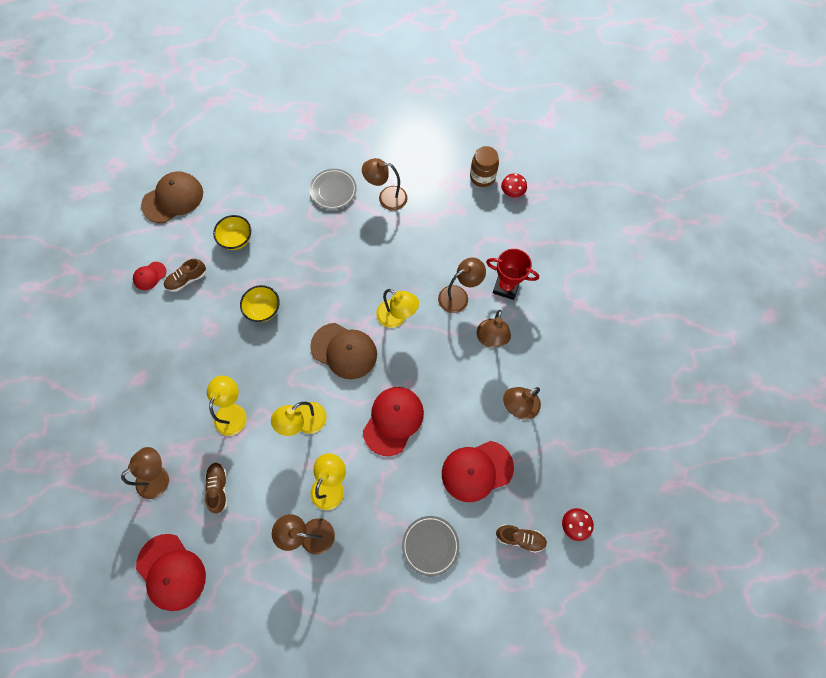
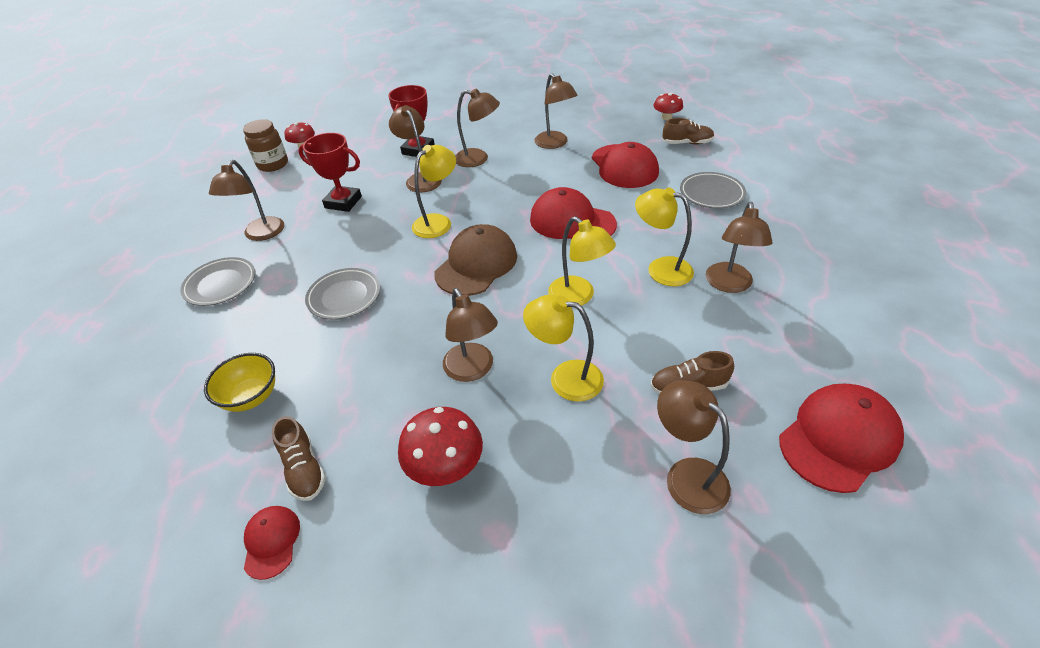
camera: 85 degrees left, 25 degrees down
red cap [133,262,166,290] -> red cap turned 150 degrees counterclockwise [244,506,300,580]
brown cap [141,171,203,223] -> none
yellow bowl [240,285,280,322] -> none
brown shoe [496,525,547,553] -> brown shoe turned 75 degrees clockwise [662,118,714,144]
none -> red trophy [298,133,362,212]
none -> grey plate [305,268,380,320]
none -> red mushroom [398,407,483,486]
none -> brown lamp [443,288,498,382]

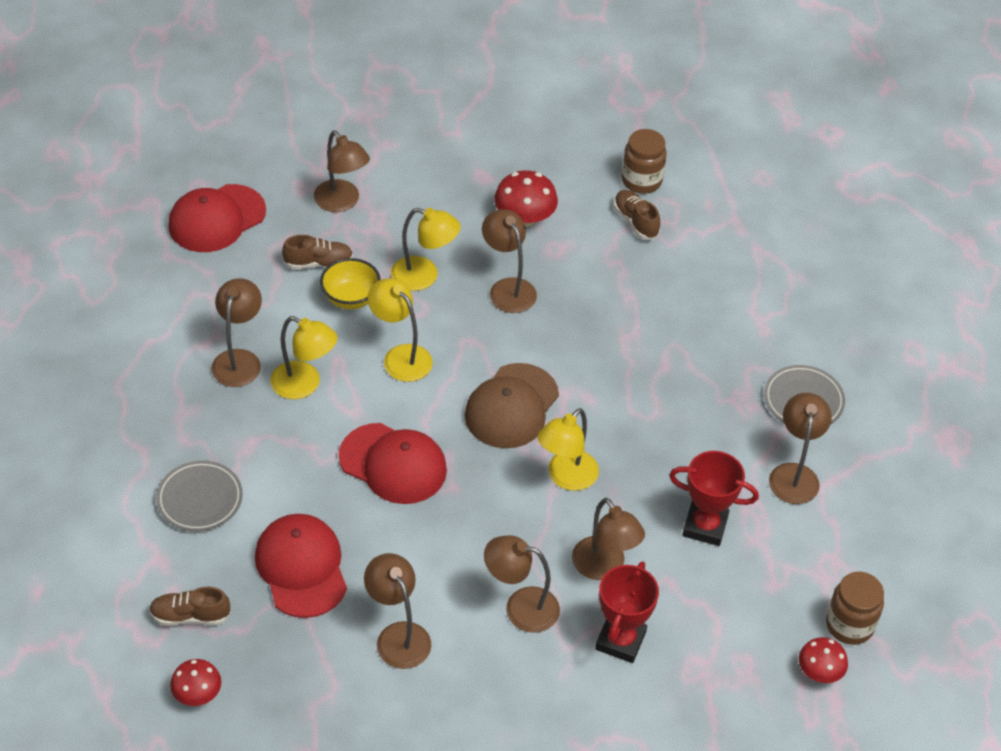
camera: 175 degrees right, 5 degrees up
yellow bowl [204,353,275,412] -> yellow bowl moved to [320,258,381,309]
red cap [244,506,300,580] -> brown jar [622,129,667,194]
grey plate [305,268,380,320] -> none

